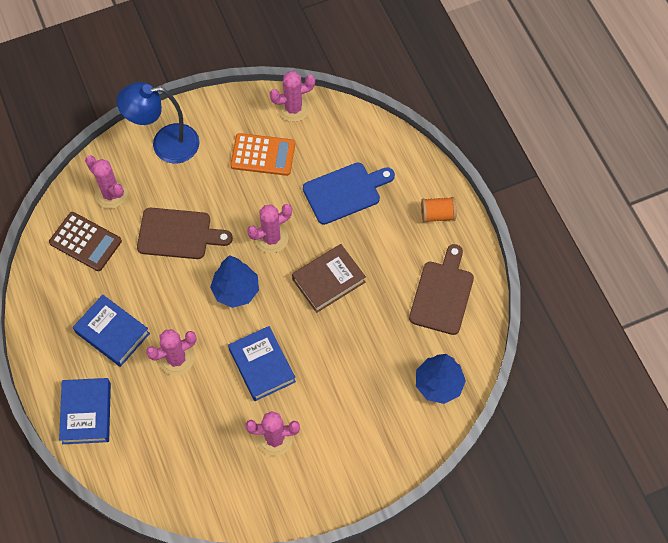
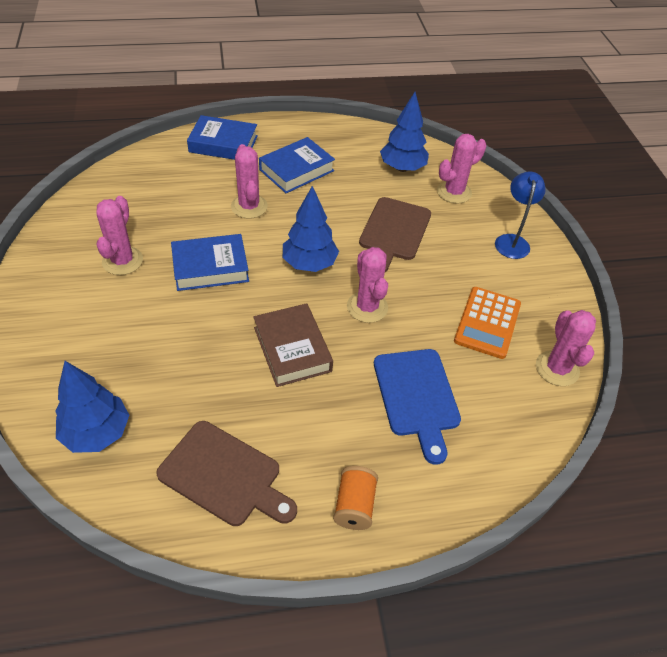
camera: 100 degrees right, 15 degrees down
brown calculator [49,212,122,271] -> blue tree [380,92,429,172]
blue lamp [117,82,200,164] -> blue lamp [495,171,546,259], size x0.65

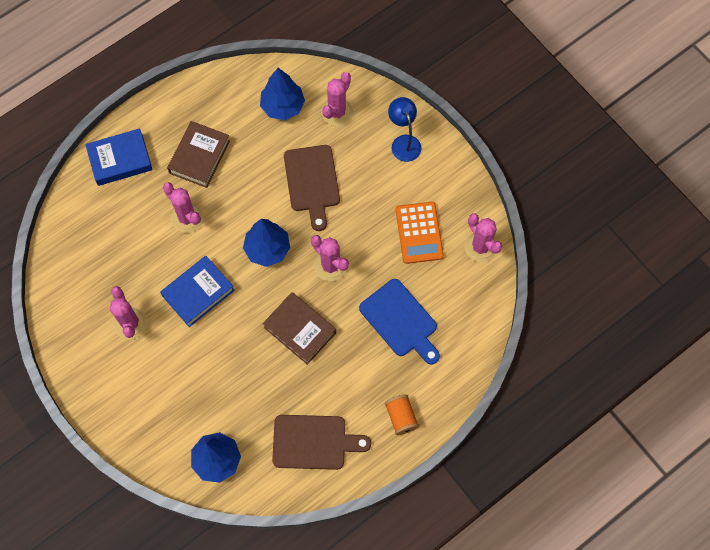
camera: 25 degrees left, 20 degrees up
blue book [259,137,335,193] -> brown book [167,121,230,188]

